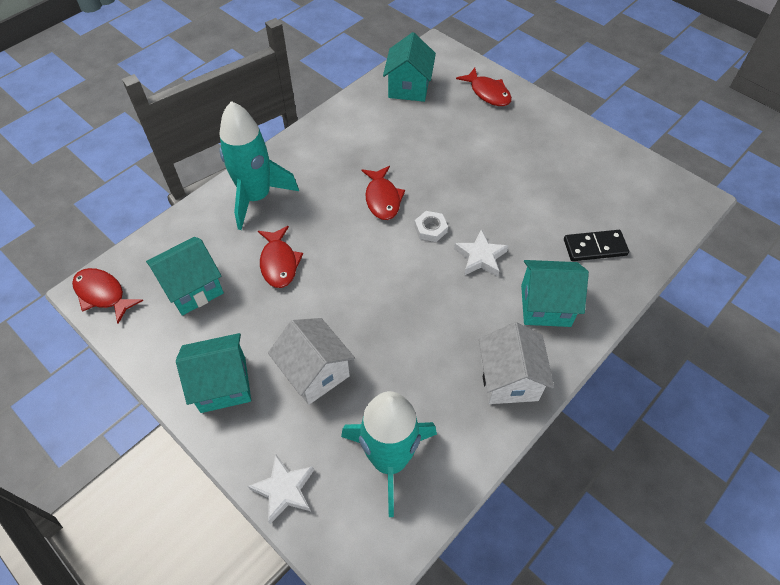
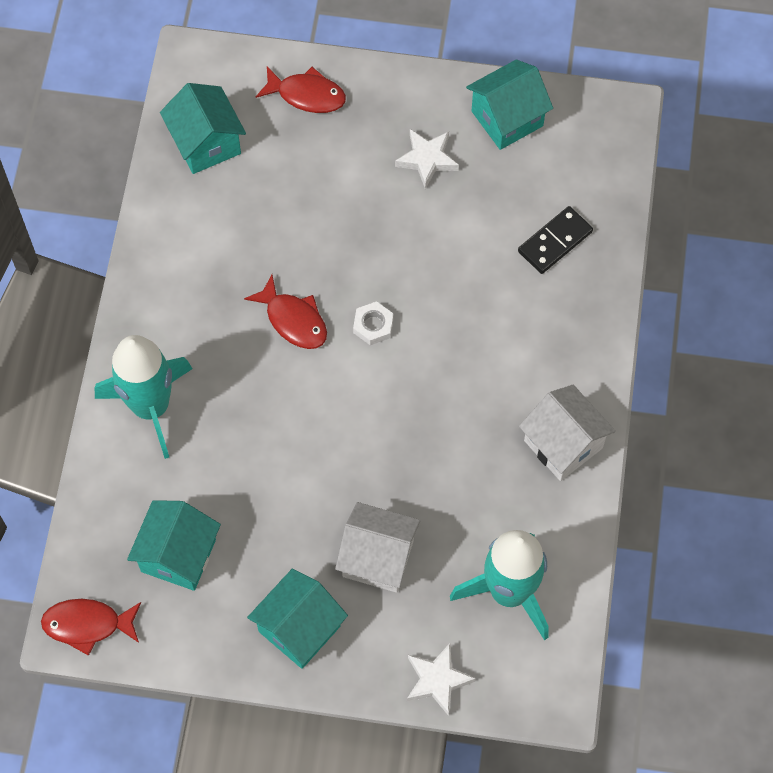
camera: 35 degrees left, 10 degrees up
red fish [258,226,303,288] -> none
white star [454,229,508,277] -> white star moved to [395,129,459,189]
turquoise house [521,260,589,327] -> turquoise house moved to [466,59,553,150]

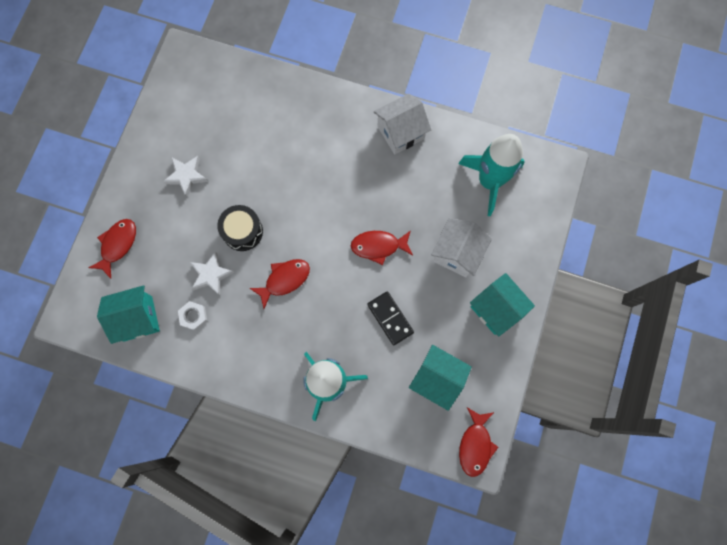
camera: 80 degrees left, 10 degrees up
white nut [353,301,394,345] -> white nut moved to [178,301,207,331]
white star [407,643,476,716] -> white star moved to [190,251,234,296]
turquoise house [466,59,553,150] -> none
black domino [518,206,593,274] -> black domino moved to [367,291,414,345]
none -> black drum [217,205,263,251]
none -> red fish [351,230,413,265]

